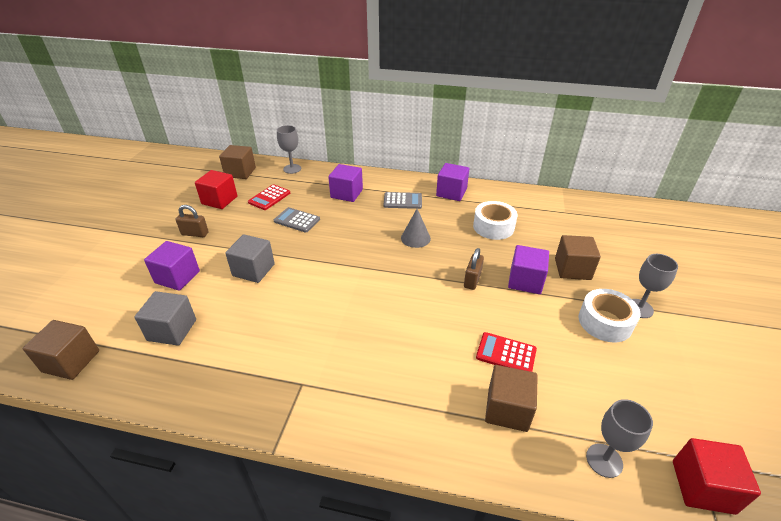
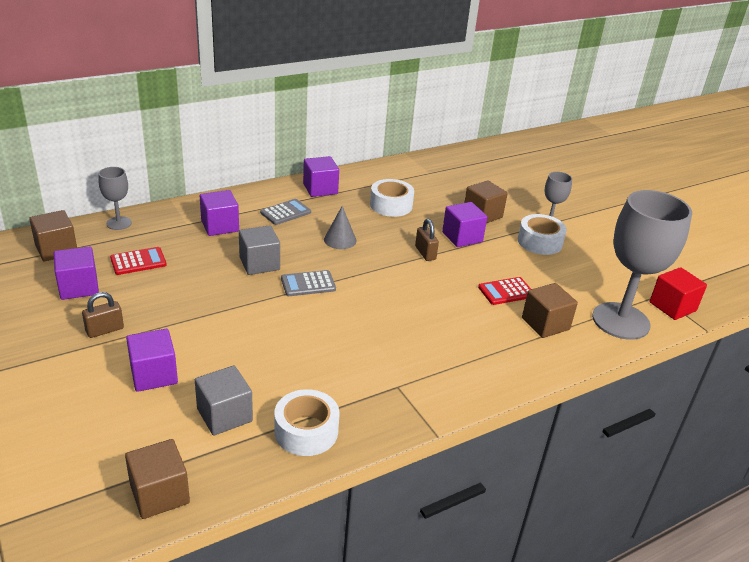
camera: 45 degrees left, 5 degrees down
red cube [195,170,237,209] -> purple cube [54,246,99,300]
grey cube [225,234,275,283] -> grey cube moved to [239,225,280,275]
red calculator [248,184,290,210] -> red calculator turned 105 degrees counterclockwise [110,247,167,275]
grey calculator [274,207,320,233] -> grey calculator moved to [281,270,336,296]
grey goblet [586,399,653,478] -> grey goblet [592,190,692,340], size x2.13
none -> white tape [274,389,340,456]

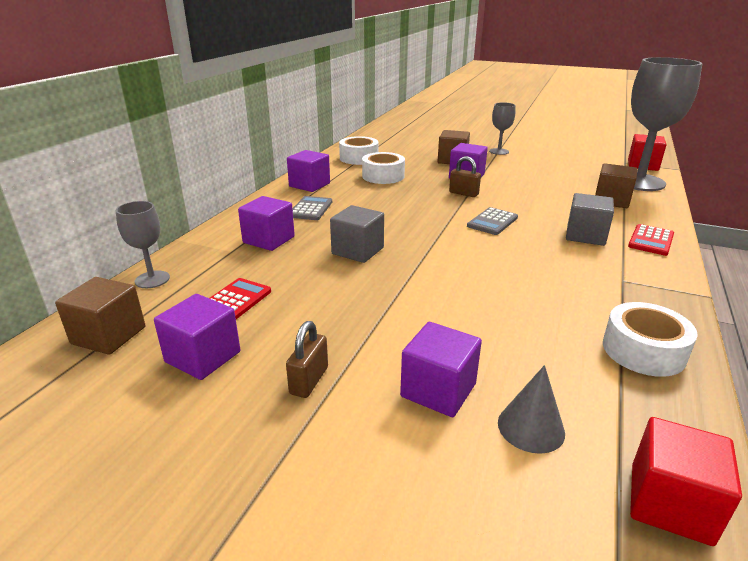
camera: 35 degrees left, 5 degrees down
brown cube [125,439,190,519] -> red cube [630,417,742,546]
grey cube [195,365,253,435] -> grey cube moved to [566,193,614,246]
grey calculator [281,270,336,296] -> grey calculator moved to [467,207,518,235]
grey cone [324,206,356,249] -> grey cone moved to [498,365,565,454]
red calculator [478,277,531,305] -> red calculator moved to [628,224,674,256]
white tape [518,214,567,255] -> white tape moved to [339,136,379,165]

